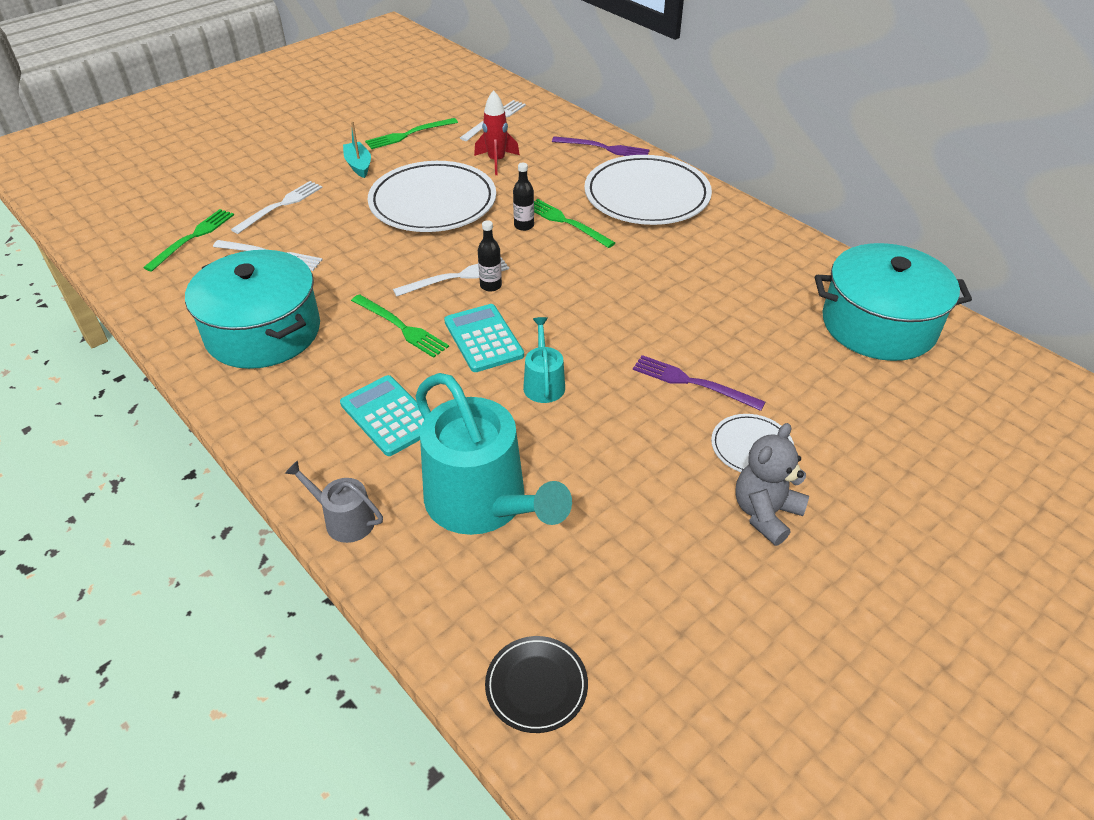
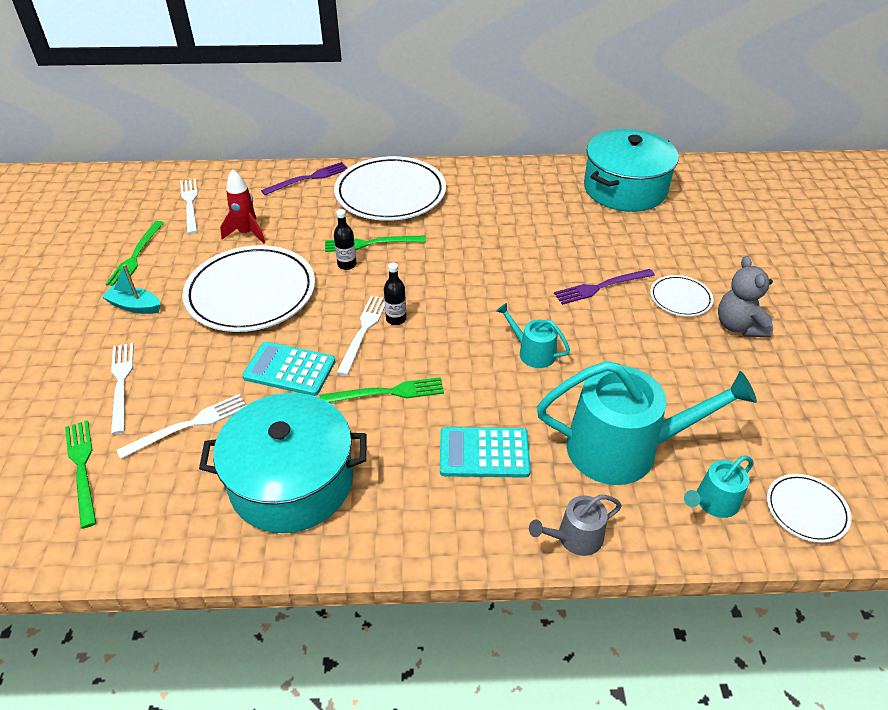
camera: 50 degrees left, 0 degrees up
turquoise calculator [444,304,524,372] -> turquoise calculator moved to [242,342,336,396]
black plate [485,636,588,733] -> white plate [767,474,851,543]
none -> turquoise watering can [684,456,754,518]

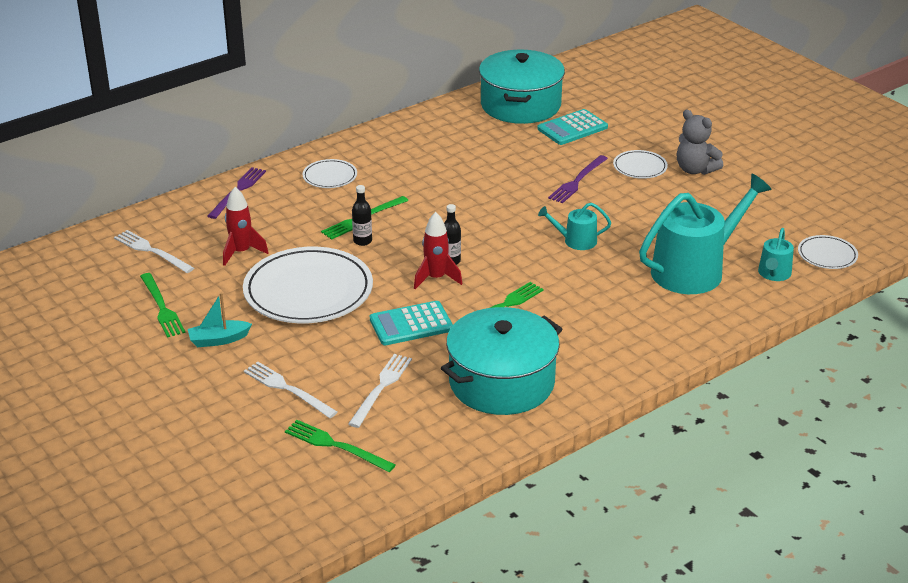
camera: 35 degrees left, 10 degrees down
white plate [334,156,446,221] -> white plate [303,159,357,188], size x0.47
white fork [336,296,385,376] -> red rocket [414,212,462,289]
turquoise calculator [440,427,531,478] -> turquoise calculator moved to [537,109,608,145]
grey watering can [529,495,622,556] -> none

